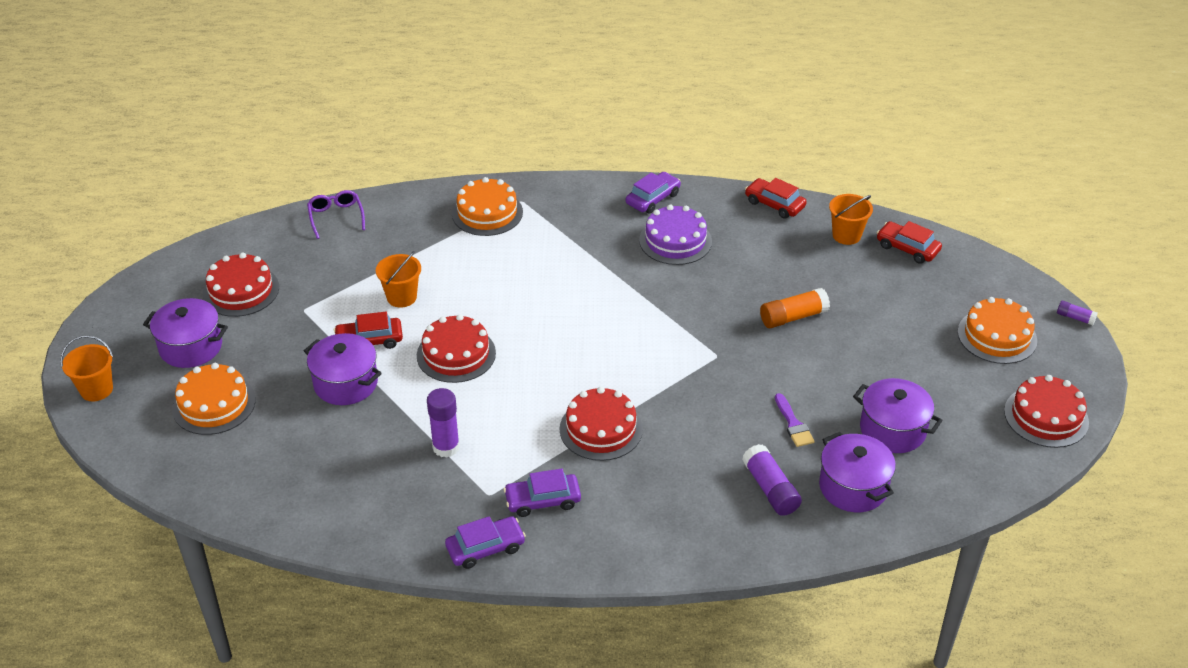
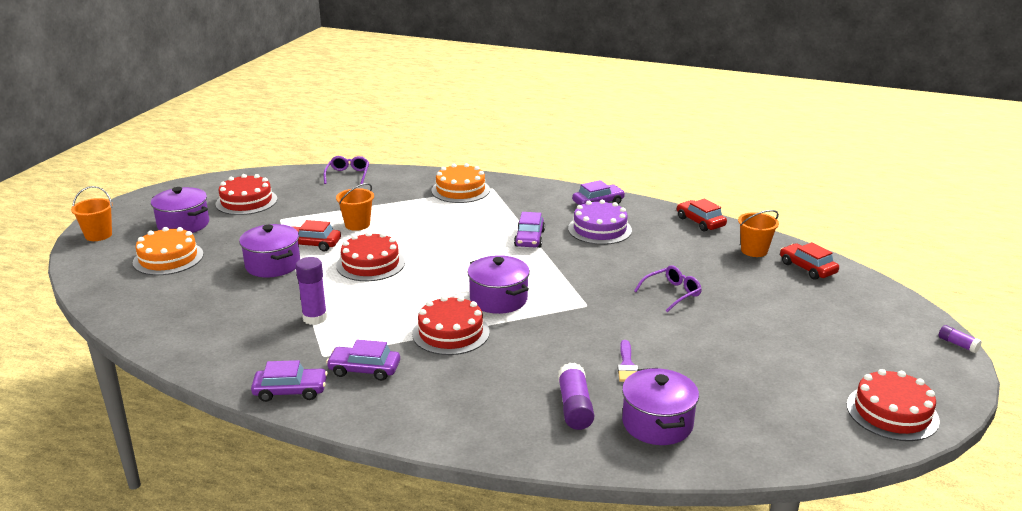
camera: 20 degrees right, 15 degrees down
orange glue stick [760,288,830,328] -> purple glasses [634,266,702,312]
purple pot [853,378,943,453] -> purple pot moved to [467,255,530,314]
orange cake [958,297,1037,364] -> none
none -> purple car [514,212,545,248]

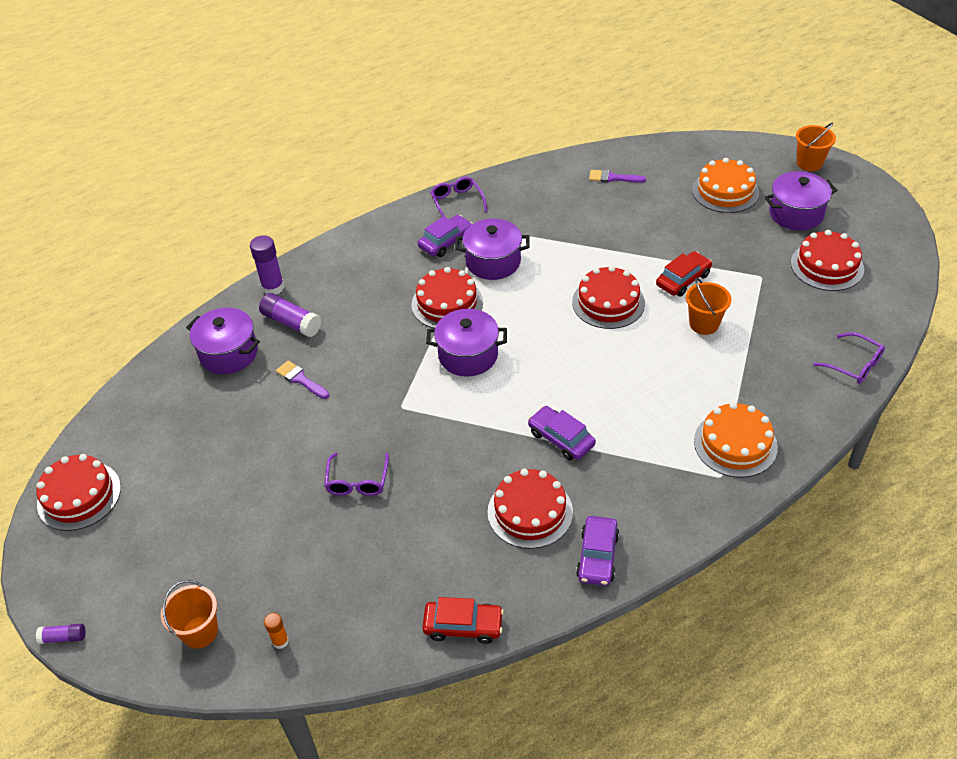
camera: 130 degrees right, 20 degrees up
purple pot [239,224,300,278] -> purple pot moved to [455,219,530,280]
purple car [251,360,328,402] -> purple glasses [430,176,487,217]
purple glue stick [296,257,327,325] -> purple glue stick moved to [250,235,284,294]
purple cake [568,200,632,245] -> red cake [487,469,573,549]
orange bucket [738,210,779,257] -> orange bucket moved to [161,580,218,648]
red car [780,242,839,280] -> orange glue stick [264,613,289,649]
none -> purple brush [589,170,646,183]

